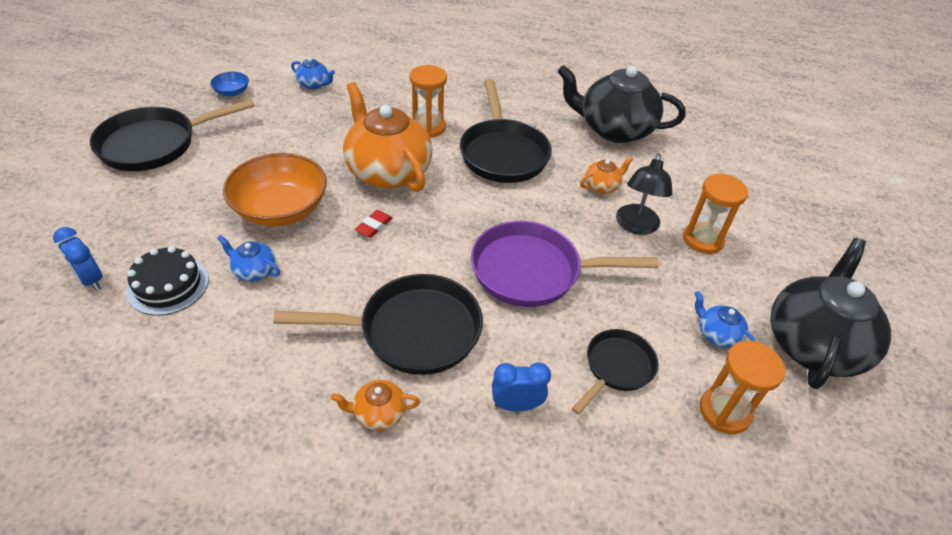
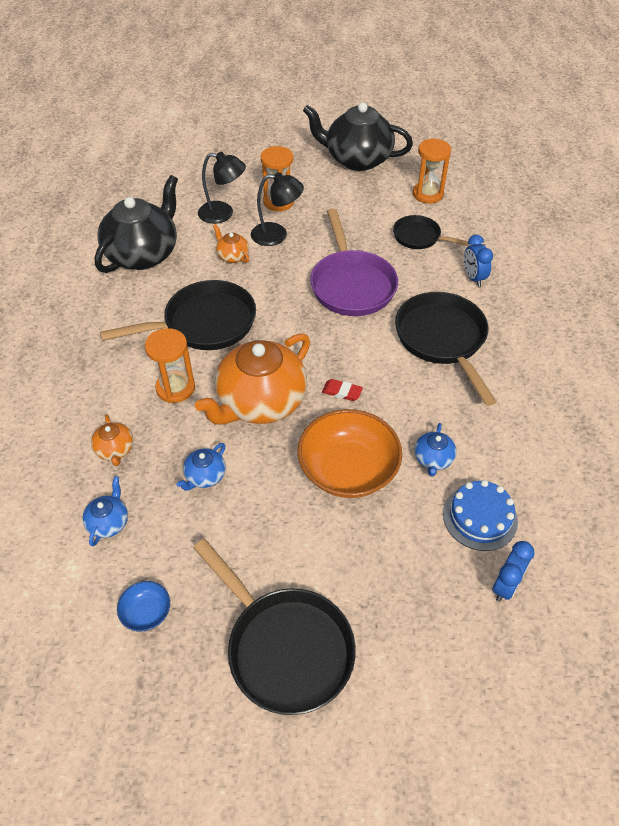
camera: 100 degrees left, 5 degrees up
black cake [127,246,209,316] -> blue cake [443,480,518,551]
orange teapot [331,380,420,431] -> orange teapot moved to [91,414,133,466]
black teapot [557,65,686,143] -> black teapot turned 150 degrees counterclockwise [95,175,178,273]
blue teapot [694,291,756,348] -> blue teapot moved to [177,443,226,491]
none -> black lamp [198,152,246,224]

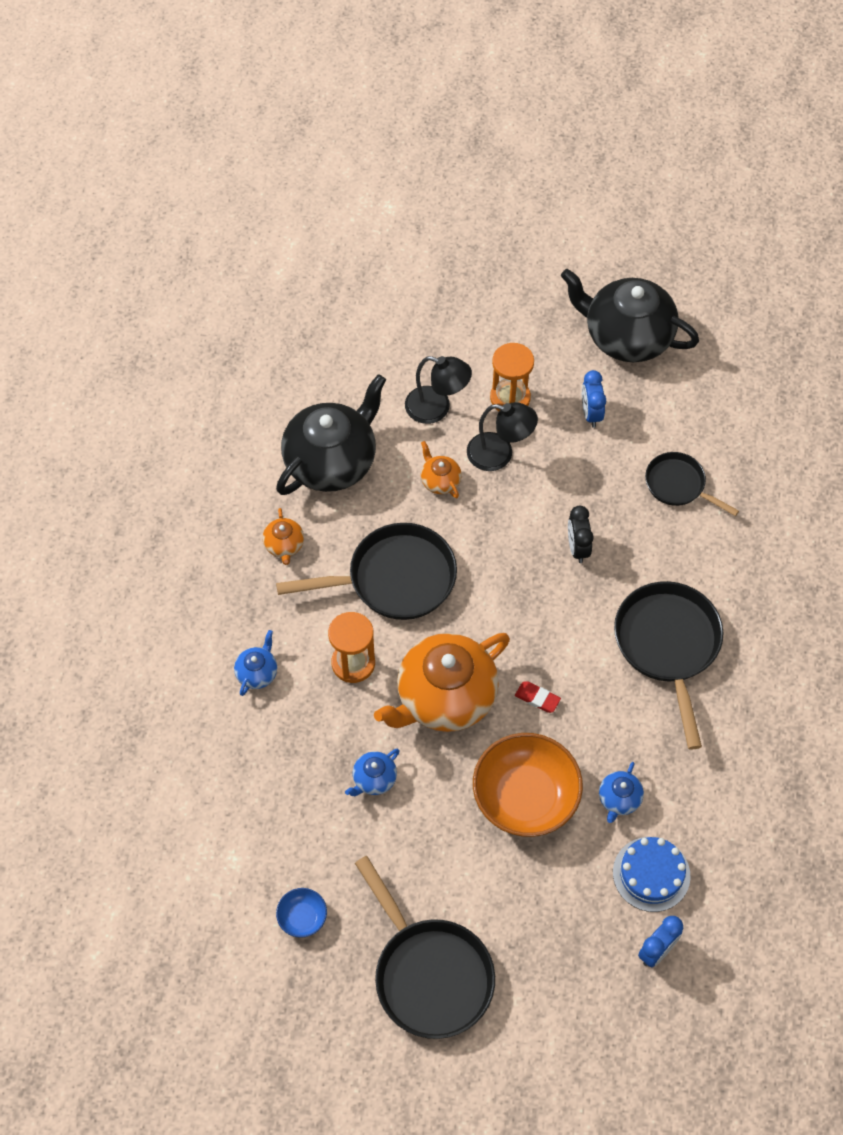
camera: 10 degrees right, 10 degrees up
blue teapot [82,476,128,546] -> blue teapot moved to [234,630,277,696]
orange teapot [91,414,133,466] -> orange teapot moved to [263,508,304,565]
purple pan [310,209,398,316] -> black clock [568,506,594,563]
orange hourglass [413,138,451,203] -> none
blue clock [464,235,493,287] -> blue clock moved to [582,370,606,428]

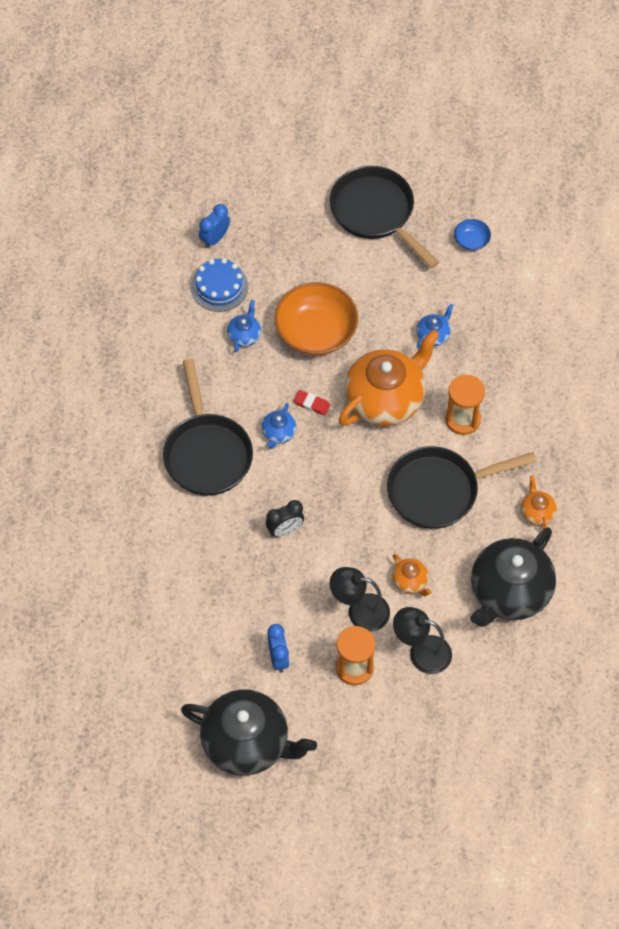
camera: 175 degrees right, 0 degrees up
blue teapot [234,630,277,696] -> blue teapot moved to [262,403,296,449]
black clock [568,506,594,563] -> black clock turned 75 degrees clockwise [266,500,304,537]
black pan [645,452,739,516] -> none

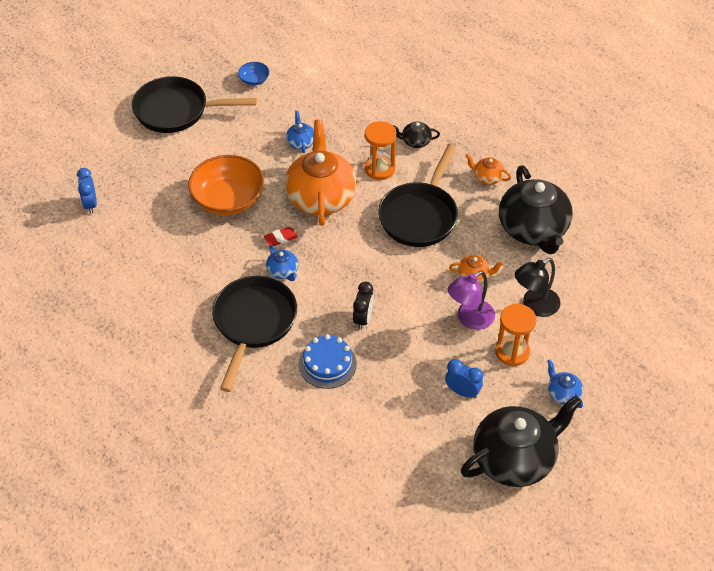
camera: 50 degrees left, 10 degrees down
black pan [163,359,253,496] -> black pan turned 105 degrees counterclockwise [212,276,297,392]
blue cake [191,258,248,312] -> blue cake moved to [299,334,357,389]
blue teapot [227,300,261,352] -> blue teapot moved to [547,359,583,408]
black lamp [330,567,390,631] -> purple lamp [448,271,495,330]
none -> black teapot [393,121,440,148]

